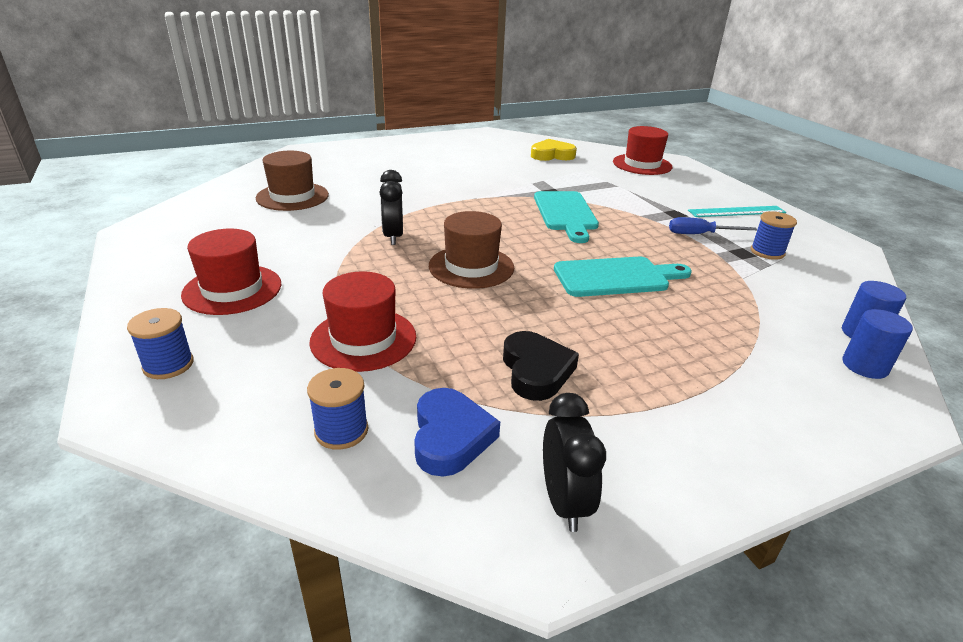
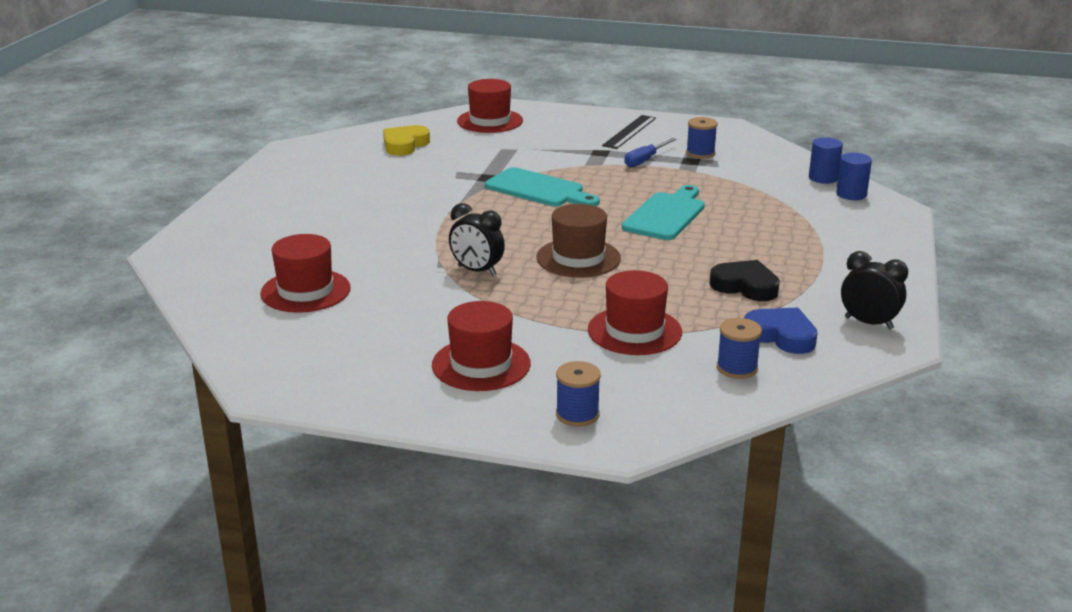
camera: 50 degrees left, 5 degrees down
brown hat [256,151,329,211] -> red hat [260,234,351,313]
turquoise ruler [688,206,786,217] -> black ruler [602,115,656,149]

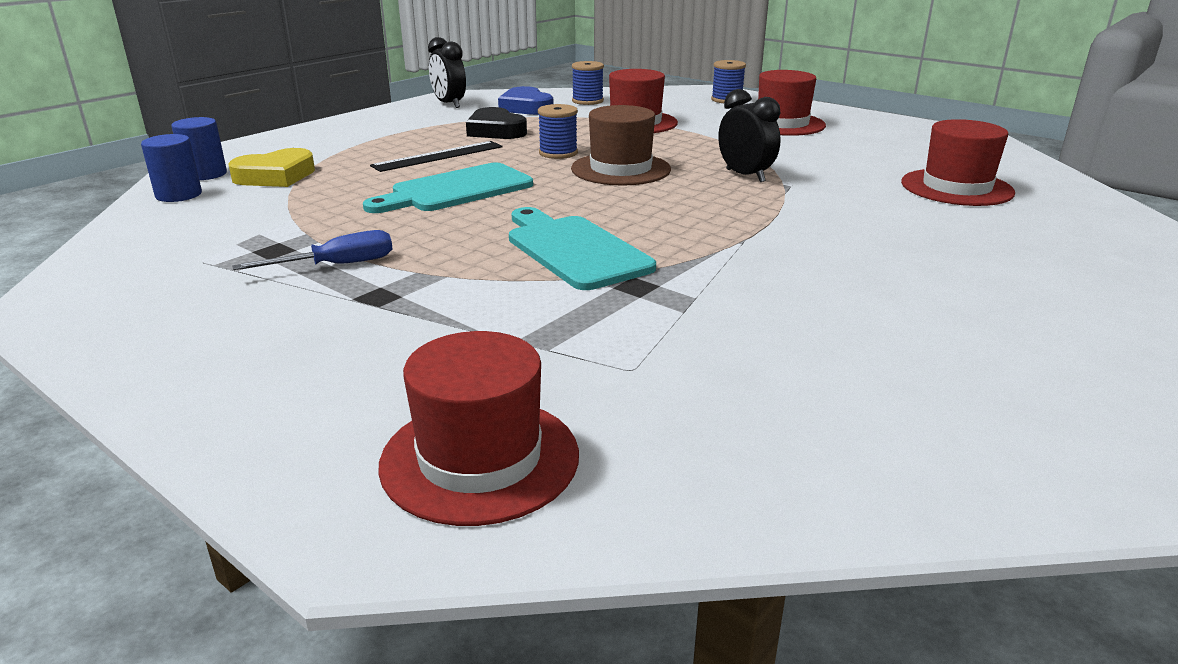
camera: 155 degrees left, 0 degrees up
yellow heart [383,125,430,155] -> yellow heart moved to [228,148,315,187]
black ruler [602,115,656,149] -> black ruler moved to [370,141,503,172]
blue spool [686,117,718,158] -> blue spool moved to [538,104,578,159]

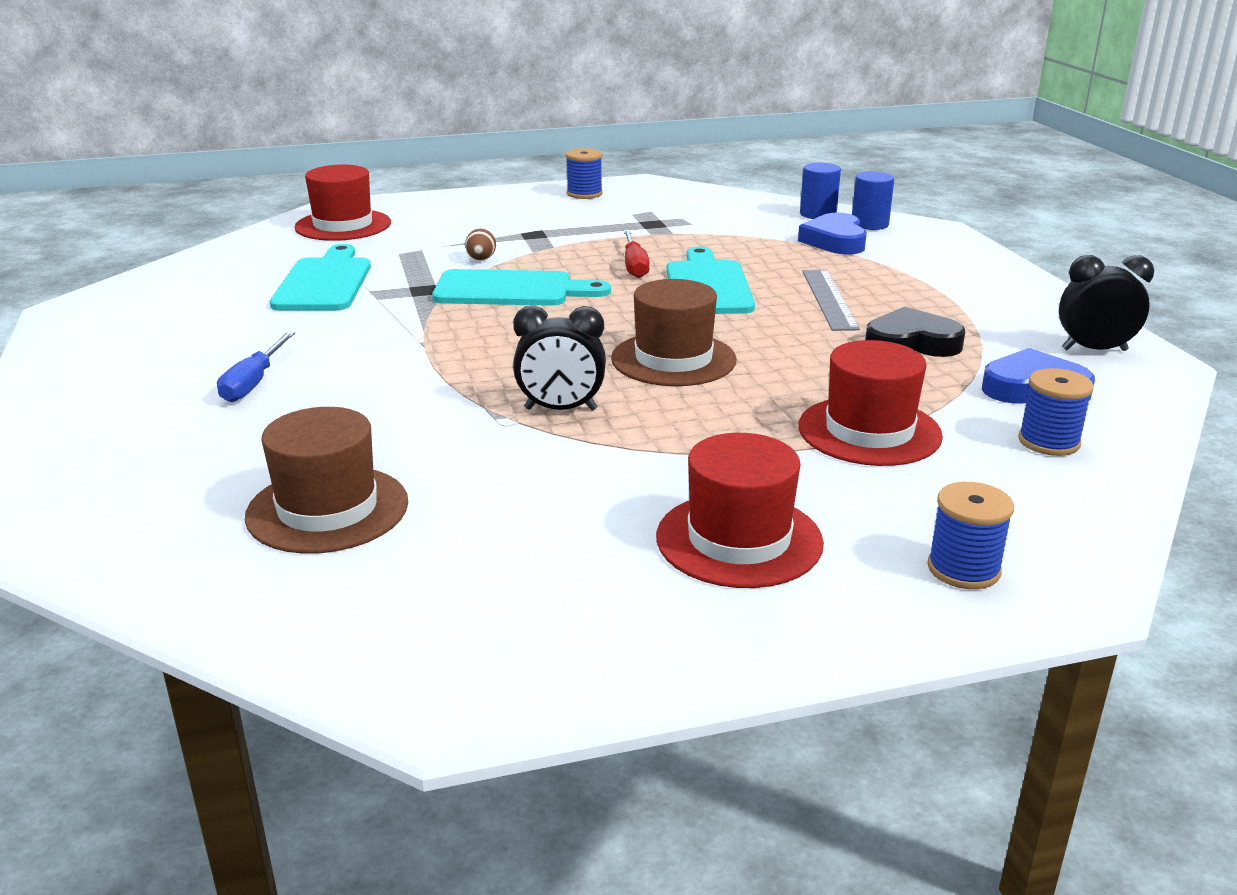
camera: 125 degrees right, 0 degrees up
yellow heart [228,148,315,187] -> blue heart [798,213,867,255]
blue screwdriver [232,230,393,270] -> blue screwdriver moved to [217,331,295,402]
black ruler [370,141,503,172] -> grey ruler [802,270,860,331]
blue spool [538,104,578,159] -> blue spool moved to [566,148,603,199]
red hat [901,119,1015,206] -> brown hat [245,407,408,554]
none -> turquoise cutting board [270,244,371,310]
none -> brown egg [465,229,496,260]
none -> red screwdriver [623,230,650,278]

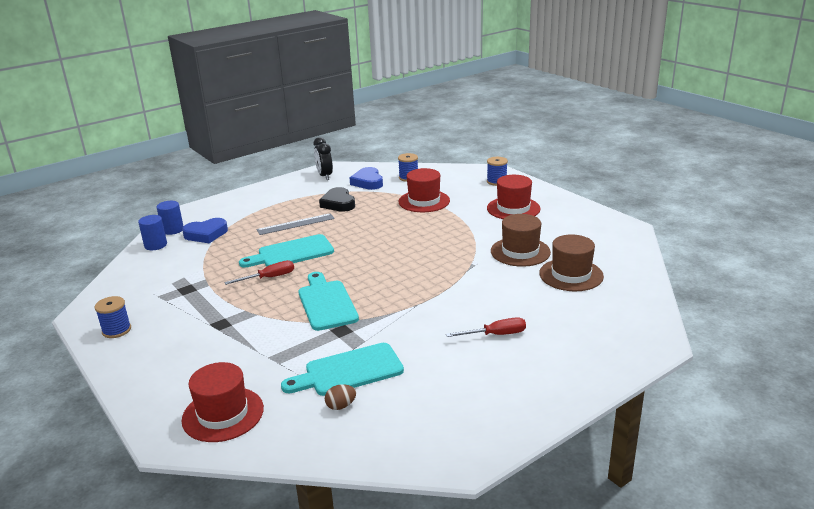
camera: 110 degrees left, 0 degrees up
blue screwdriver [217,331,295,402] -> red screwdriver [446,317,526,337]
brown egg [465,229,496,260] -> brown egg moved to [325,384,356,410]
black clock [513,306,606,411] -> none
brown hat [611,279,736,386] -> brown hat moved to [491,214,551,267]

